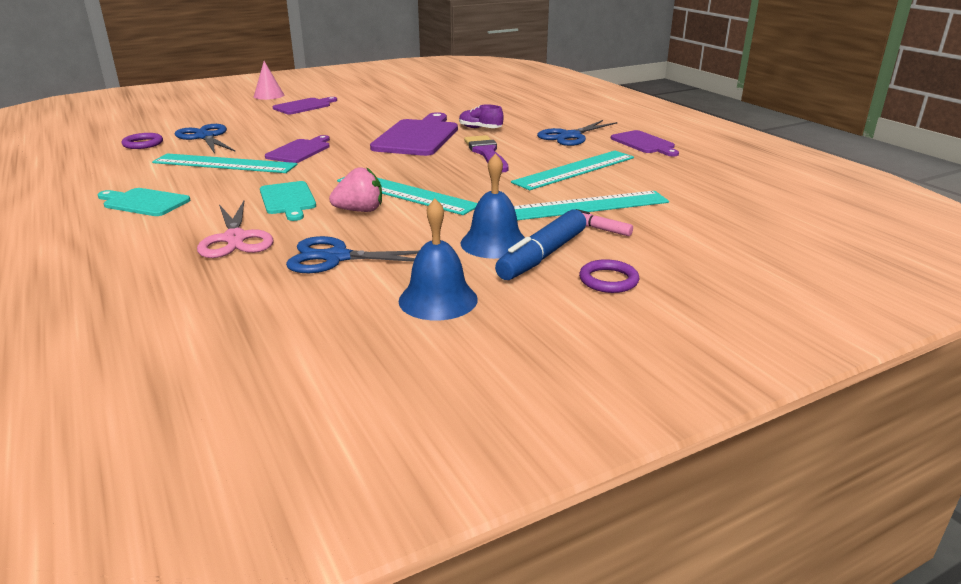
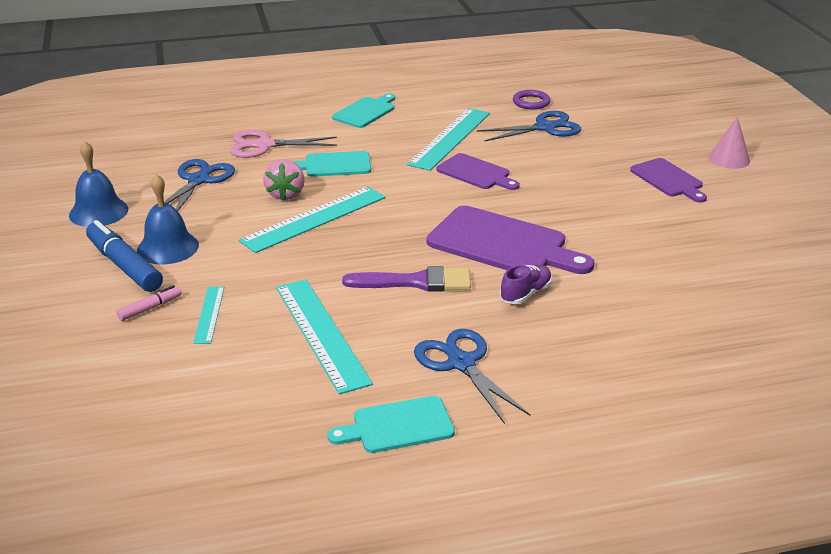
camera: 105 degrees right, 5 degrees up
turquoise ruler [514,191,669,220] -> turquoise ruler [193,287,224,344], size x0.52
purple ring [579,259,639,293] -> none
purple cutting board [611,130,679,157] -> turquoise cutting board [327,396,455,453]

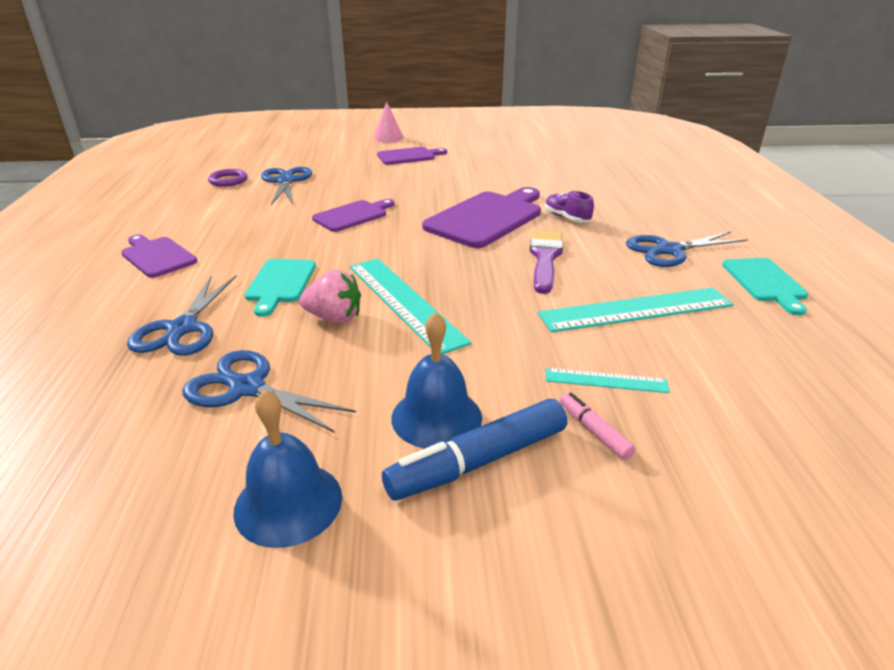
camera: 80 degrees left, 0 degrees up
pink scissors [231,130,337,158] -> blue scissors [127,276,237,356]
turquoise cutting board [332,93,395,128] -> purple cutting board [121,235,197,278]
turquoise ruler [407,108,490,171] -> none

